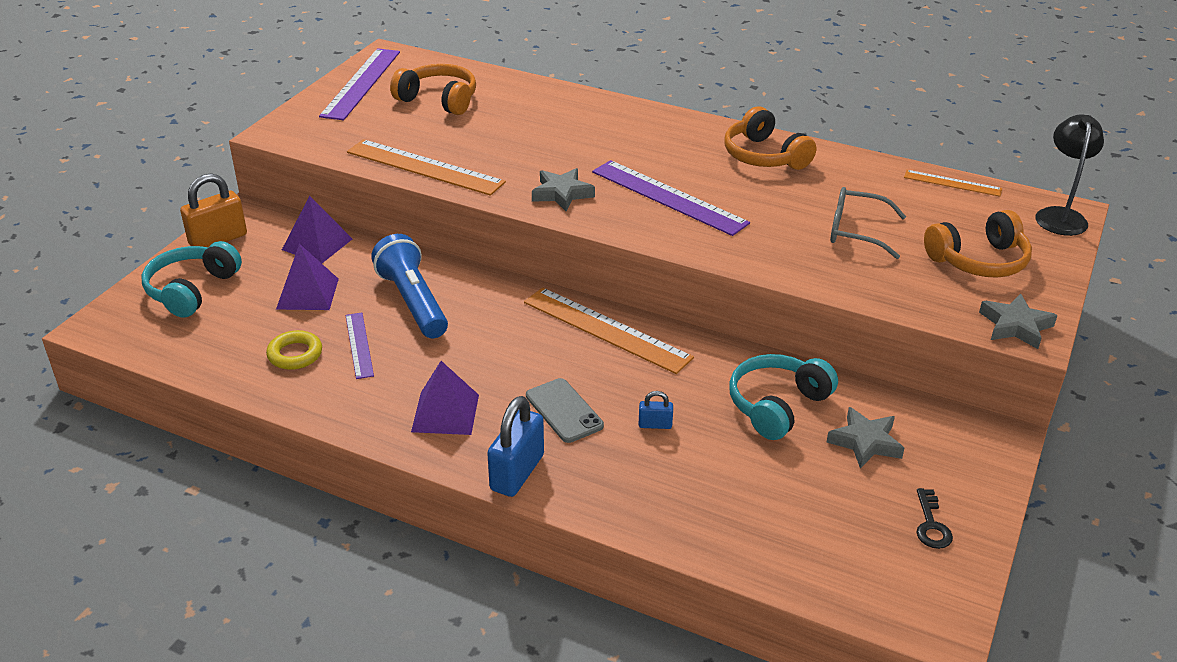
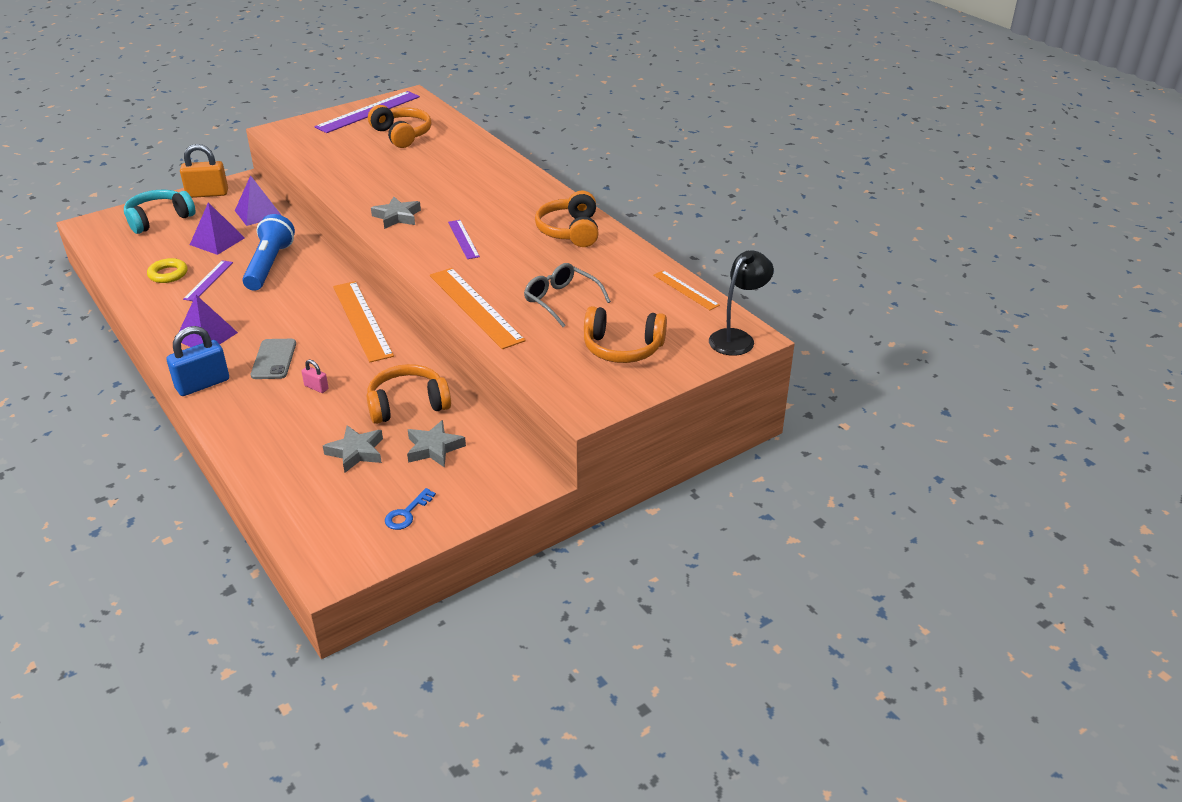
camera: 30 degrees right, 0 degrees up
orange ruler [347,139,506,196] -> orange ruler moved to [430,268,526,349]
purple ruler [592,160,750,236] -> purple ruler [448,220,480,259], size x0.54
blue padlock [639,391,673,429] -> pink padlock [302,359,329,393]
turquoise headphones [729,354,838,440] -> orange headphones [367,364,451,424]
black key [916,488,953,549] -> blue key [385,488,436,530]
grey star [979,294,1058,349] -> grey star moved to [323,425,383,473]

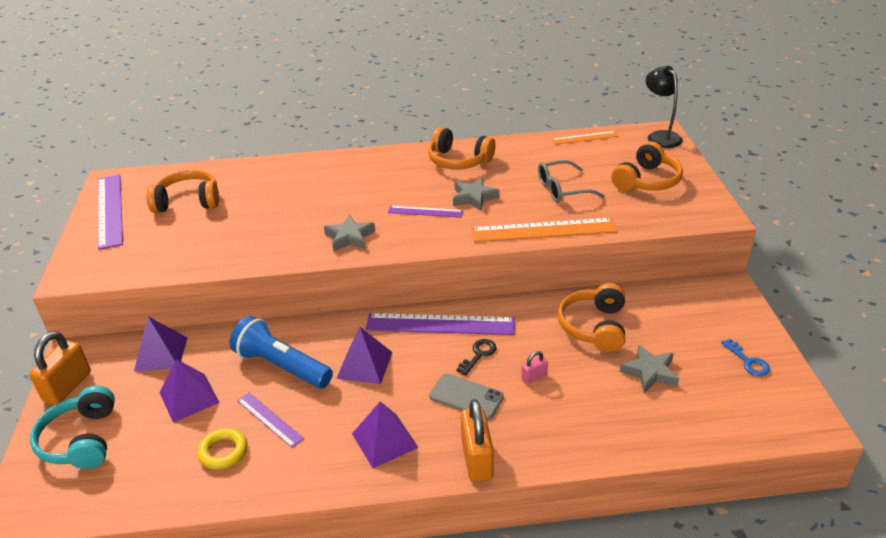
camera: 60 degrees left, 0 degrees up
blue padlock [167,326,229,396] -> orange padlock [461,399,494,482]
orange ruler [333,281,394,362] -> purple ruler [365,313,515,335]
grey star [407,420,466,468] -> grey star moved to [453,177,500,211]
none -> purple pyramid [336,327,392,384]
none -> black key [456,339,497,376]

